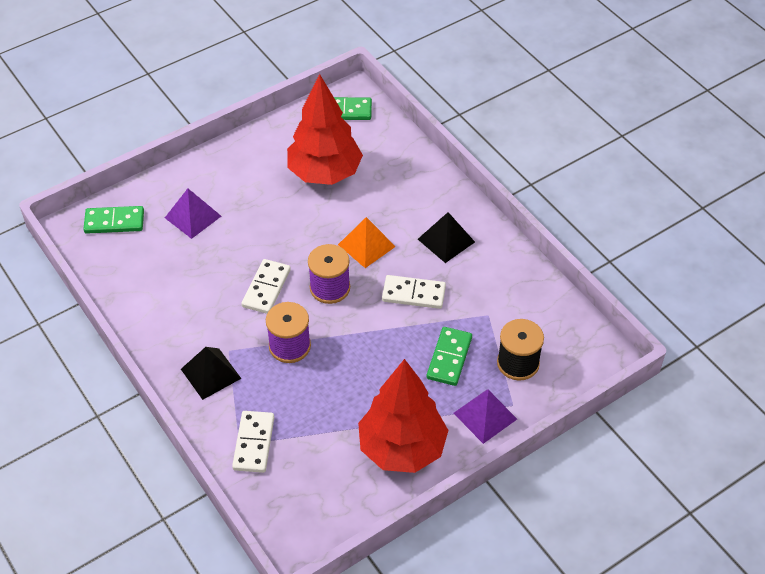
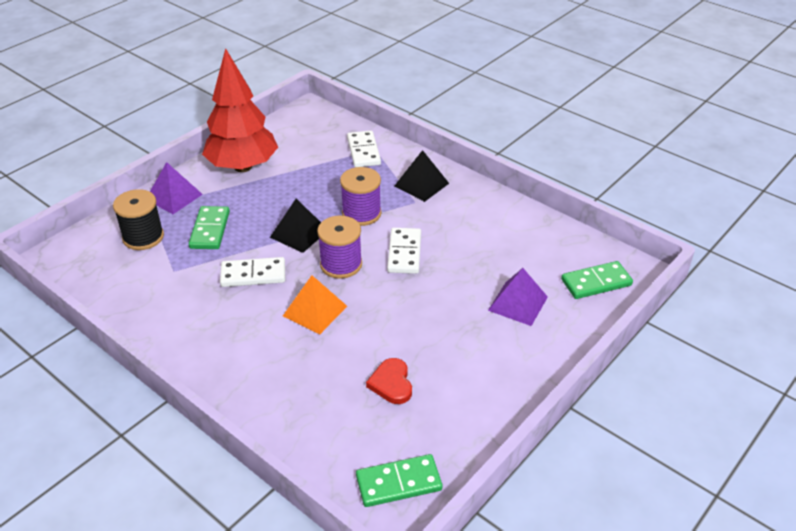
camera: 165 degrees right, 10 degrees down
red tree [287,74,363,185] -> red heart [366,358,412,404]
black pyramid [418,212,475,263] -> black pyramid moved to [270,199,321,253]

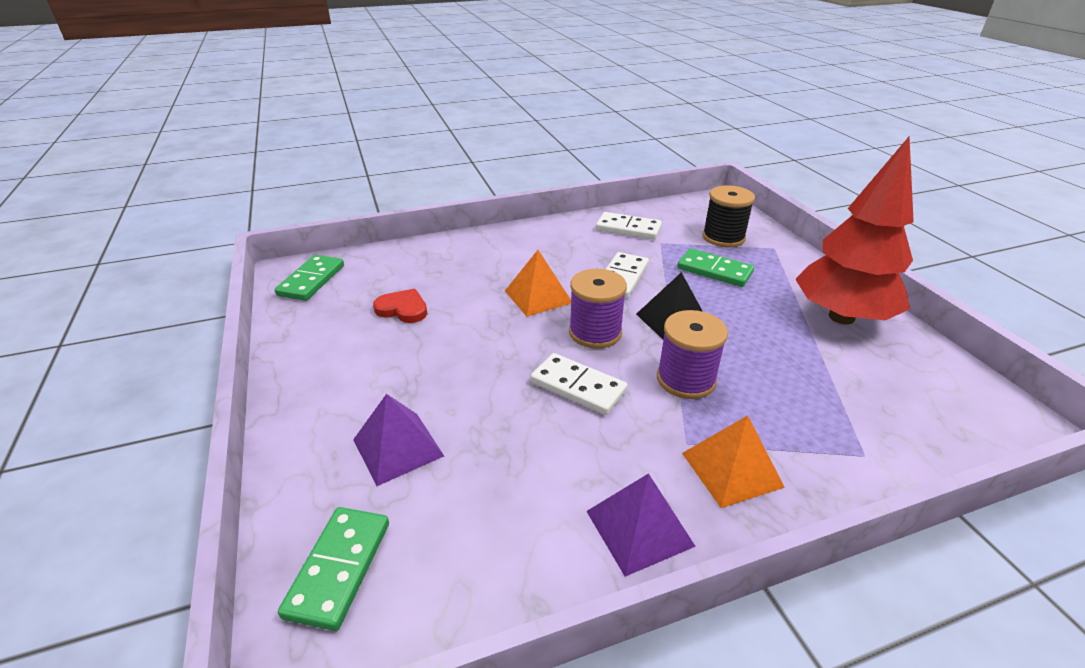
camera: 120 degrees right, 5 degrees down
purple pyramid [150,162,203,214] -> purple pyramid moved to [586,473,696,577]
white domino [347,131,381,167] -> white domino moved to [596,212,662,240]
black pyramid [395,150,449,202] -> orange pyramid [682,415,785,508]

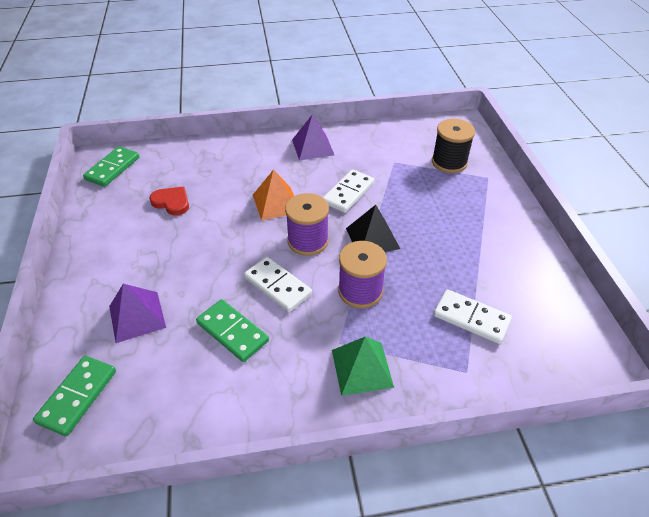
camera: 10 degrees right, 10 degrees up
purple pyramid [586,473,696,577] -> purple pyramid moved to [292,114,334,161]
white domino [596,212,662,240] -> white domino moved to [434,289,512,344]
green domino [677,248,754,287] -> green domino moved to [196,299,269,362]
orange pyramid [682,415,785,508] -> green pyramid [332,337,394,396]
red tree [795,137,914,324] -> none

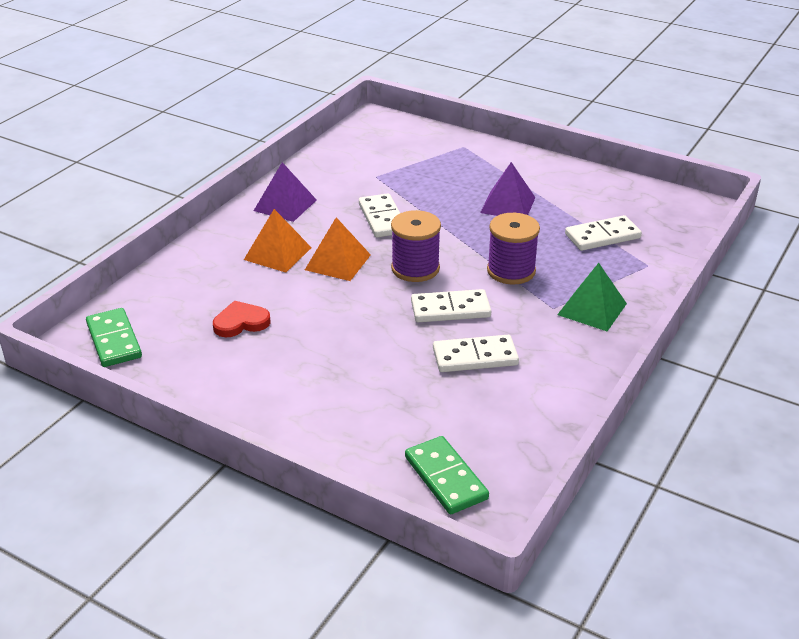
camera: 50 degrees left, 10 degrees down
purple pyramid [109,284,166,343] -> purple pyramid moved to [480,162,536,216]
green domino [196,299,269,362] -> white domino [433,335,519,372]
black pyramid [346,205,400,252] -> none
black spool [432,119,475,173] -> none
none -> orange pyramid [244,209,312,273]

